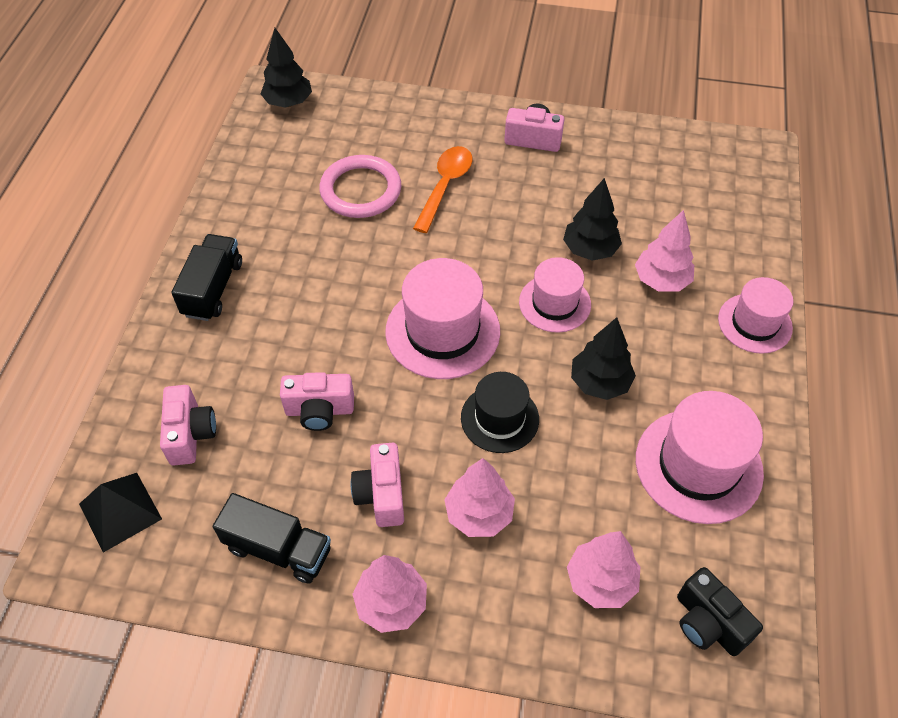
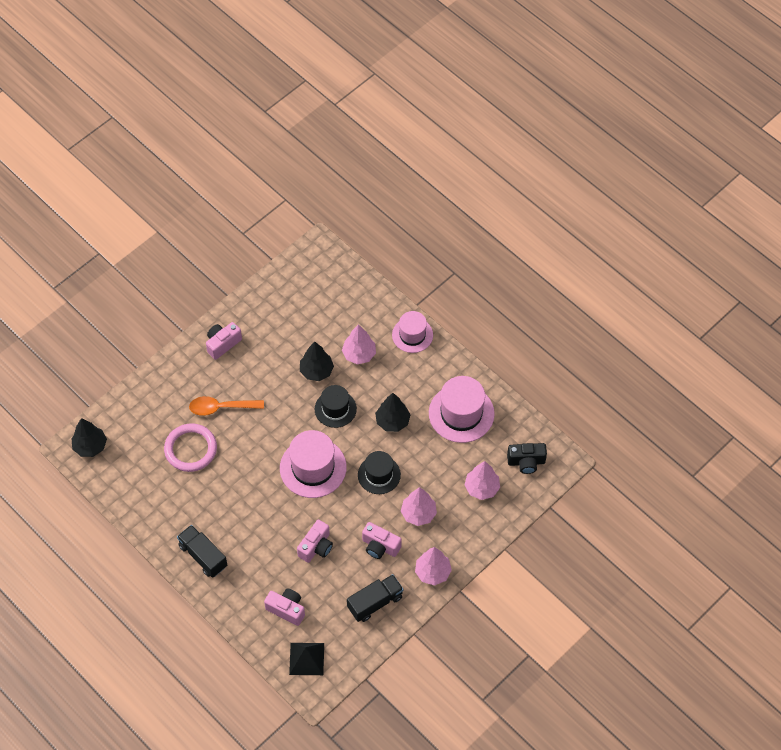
camera: 55 degrees left, 5 degrees up
orange spoon [413,146,472,233] -> orange spoon turned 60 degrees counterclockwise [189,396,264,416]
pink hat [519,257,591,333] -> black hat [315,385,357,428]

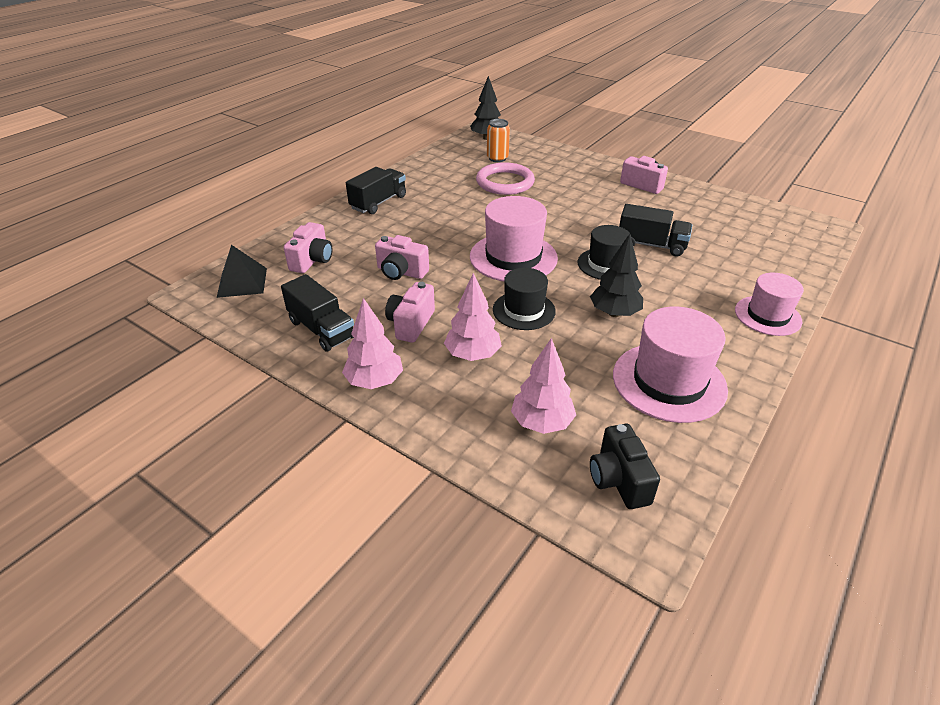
camera: 80 degrees right, 20 degrees down
orange spoon [189,396,264,416] -> none
black tree [300,341,334,381] -> black truck [619,204,692,256]
pink tree [342,324,376,364] -> none
none -> orange can [487,119,510,162]

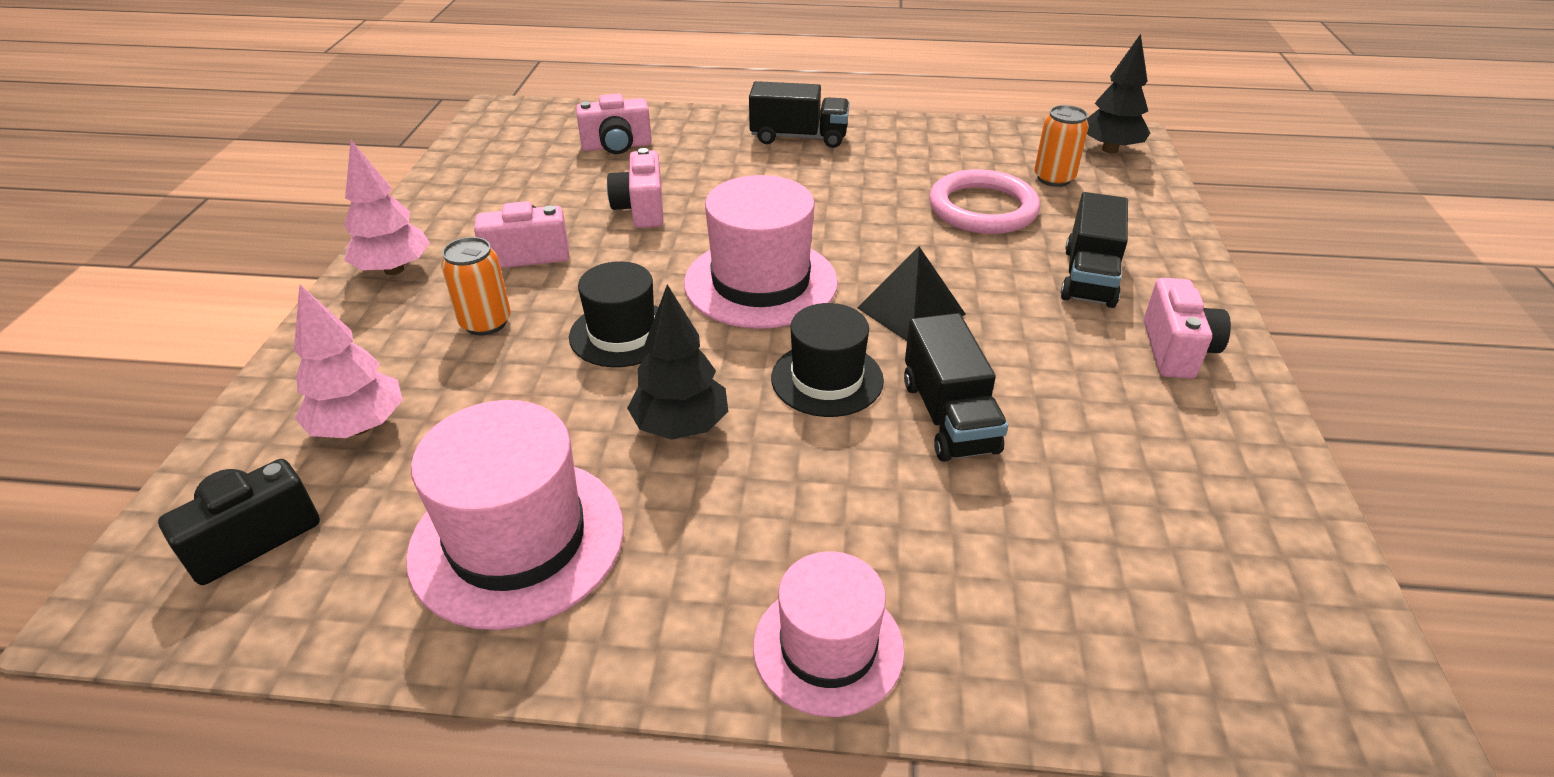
camera: 60 degrees right, 0 degrees up
black pyramid [216,245,267,298] -> black pyramid moved to [857,247,966,341]
black truck [281,274,354,351] -> black truck moved to [1061,192,1128,308]
pink tree [444,273,502,361] -> orange can [441,237,511,335]

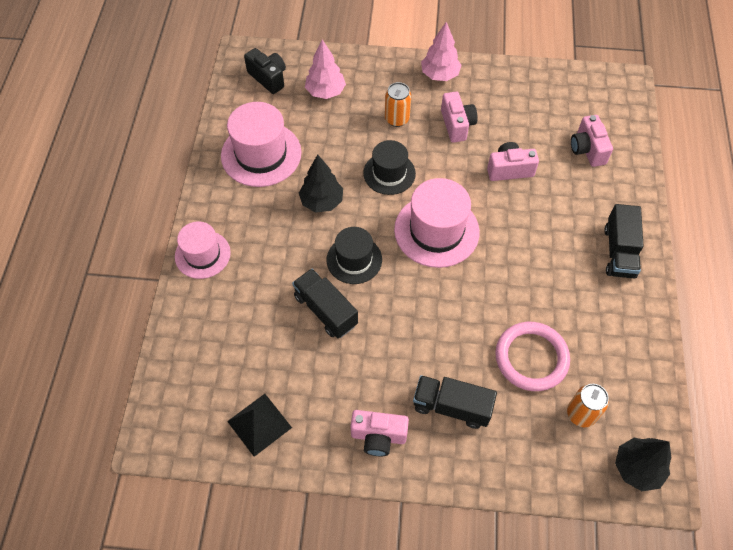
camera: 90 degrees right, 20 degrees up
black pyramid [857,247,966,341] -> black pyramid moved to [227,394,292,457]
black truck [904,313,1008,462] -> black truck turned 60 degrees clockwise [292,269,358,339]

